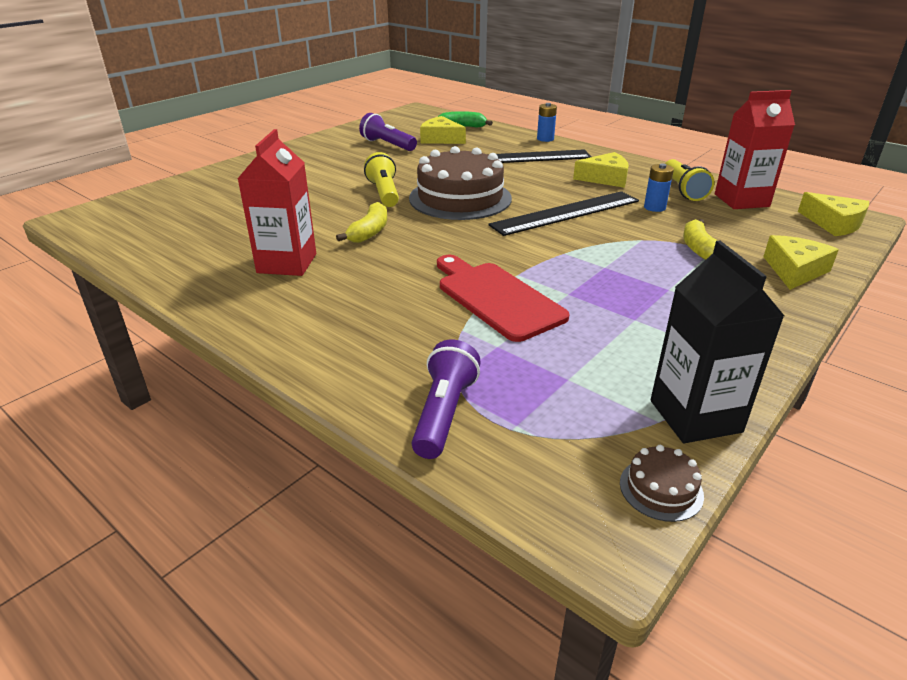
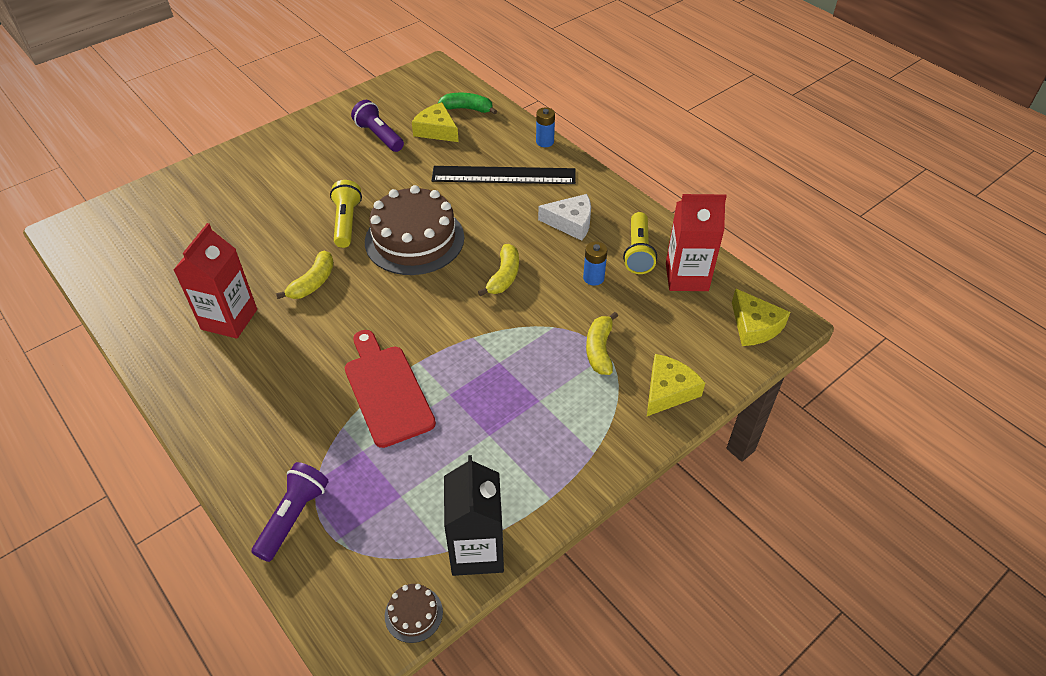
camera: 10 degrees right, 15 degrees up
black ruler [488,191,639,236] -> yellow banana [478,244,519,296]
yellow cheese [573,152,629,188] -> white cheese [538,194,591,241]

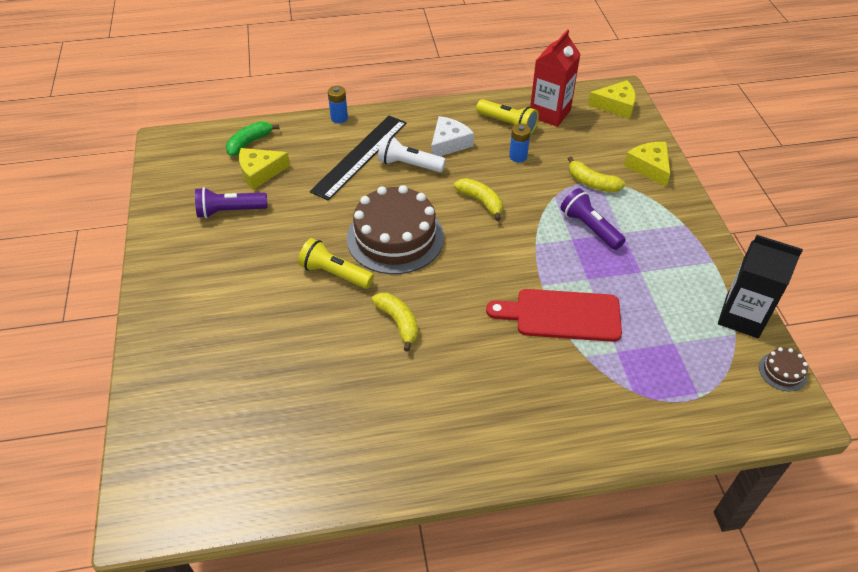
camera: 60 degrees left, 0 degrees up
red carton [174,223,257,339] -> none
purple flashlight [251,462,329,562] -> purple flashlight moved to [561,188,626,250]
none -> white flashlight [378,135,446,172]

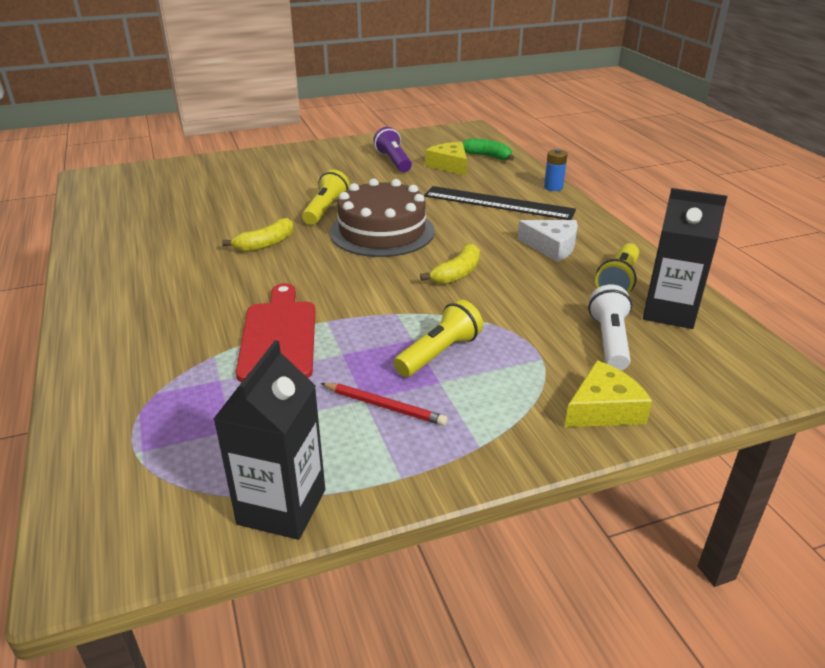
camera: 80 degrees right, 15 degrees down
white flashlight [378,135,446,172] -> white flashlight moved to [588,284,632,371]
blue battery [509,124,531,162] -> none
red carton [530,29,580,127] -> black carton [643,188,727,329]
purple flashlight [561,188,626,250] -> yellow flashlight [394,299,483,377]
yellow banana [568,156,625,192] -> none
yellow cheese [588,80,636,119] -> none
brown cake [759,347,808,391] -> none
none -> red pencil [321,383,448,426]

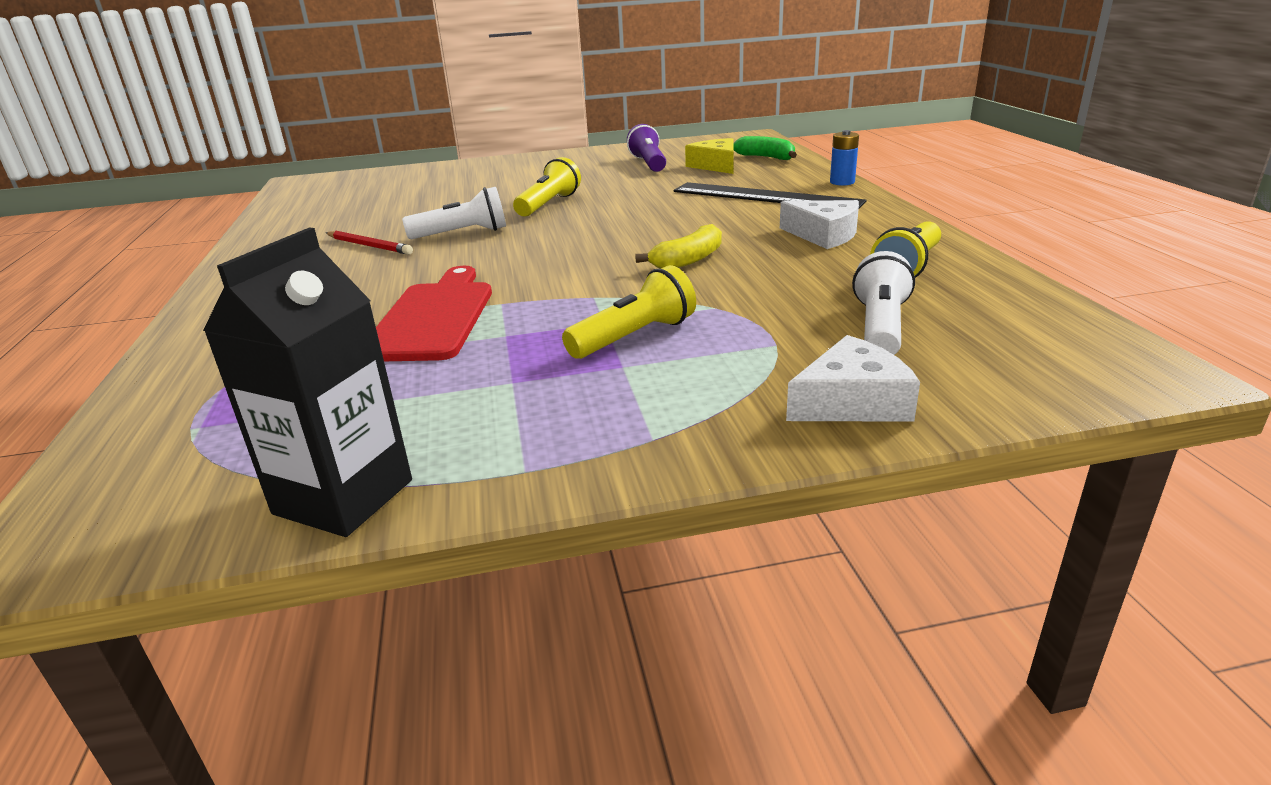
camera: 10 degrees right, 5 degrees down
yellow banana [222,218,294,252] -> white flashlight [402,187,506,239]
red pencil [321,383,448,426] -> red pencil moved to [326,231,413,255]
brown cake [330,178,435,257] -> none
yellow cheese [565,360,652,427] -> white cheese [786,335,920,422]
black carton [643,188,727,329] -> none

